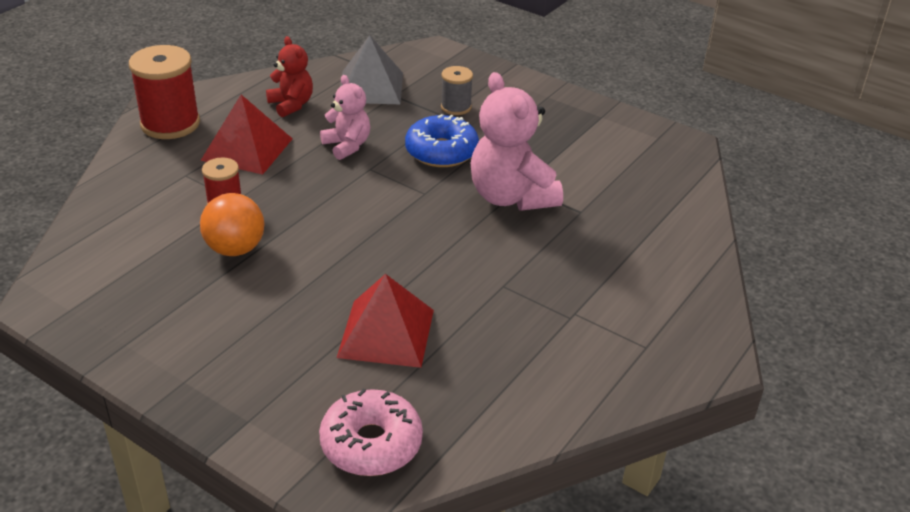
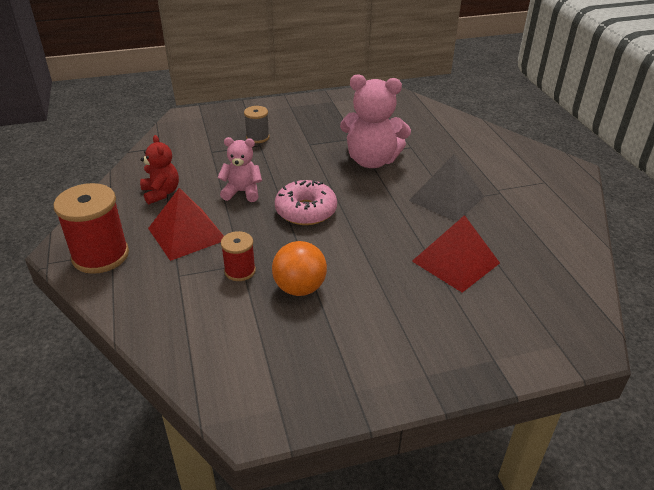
camera: 50 degrees left, 0 degrees up
red teddy bear [266,36,313,117] -> red teddy bear turned 60 degrees clockwise [140,135,179,205]
pink donut [319,389,423,476] -> pink donut moved to [275,180,337,225]
grey pyramid [340,35,403,104] -> grey pyramid moved to [409,154,485,222]
blue donut [405,114,479,167] -> none

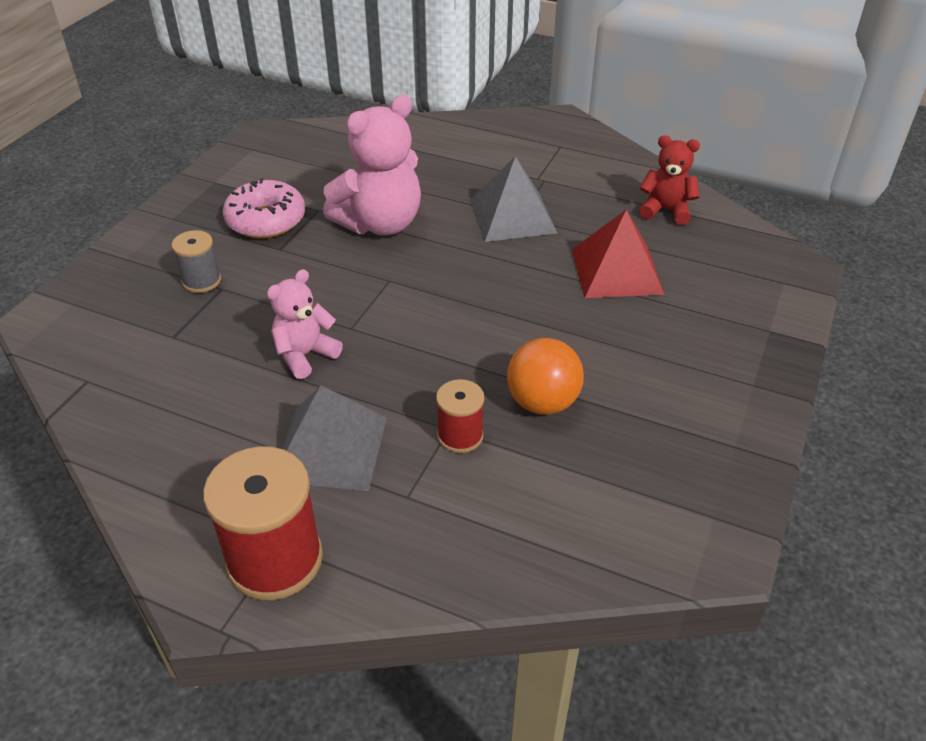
camera: 50 degrees left, 5 degrees up
red teddy bear [140,135,179,205] -> red teddy bear moved to [639,135,700,225]
red pyramid [148,188,224,261] -> grey pyramid [282,385,387,491]
pink donut [275,180,337,225] -> pink donut moved to [223,178,305,238]

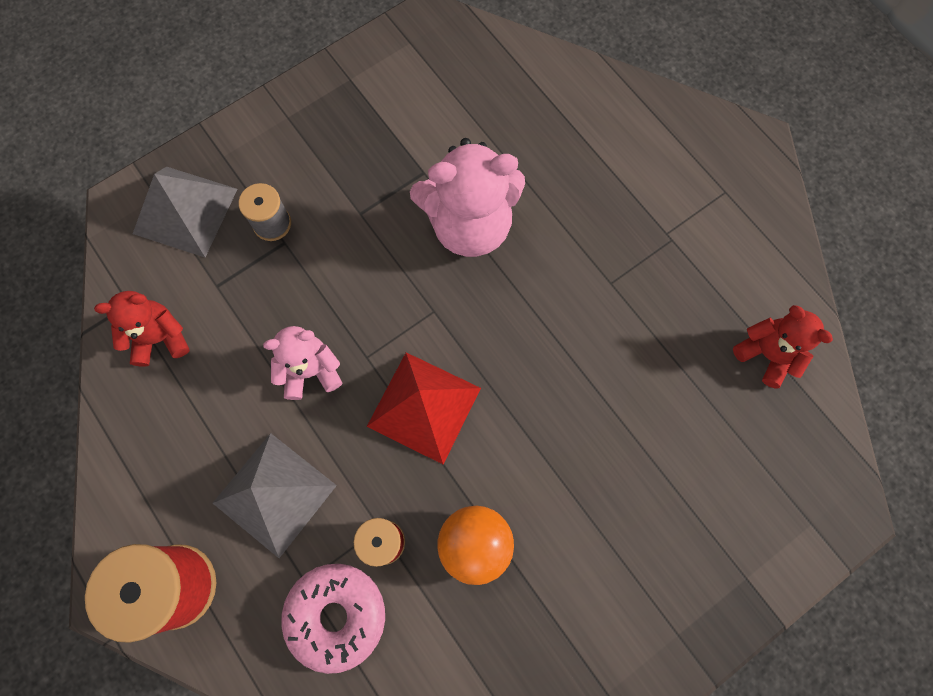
camera: 30 degrees right, 30 degrees up
pink donut [223,178,305,238] -> pink donut moved to [281,564,385,674]
grey pyramid [470,156,557,242] -> grey pyramid moved to [133,167,237,257]
red pyramid [572,210,665,298] -> red pyramid moved to [367,352,481,464]
none -> red teddy bear [94,291,190,367]

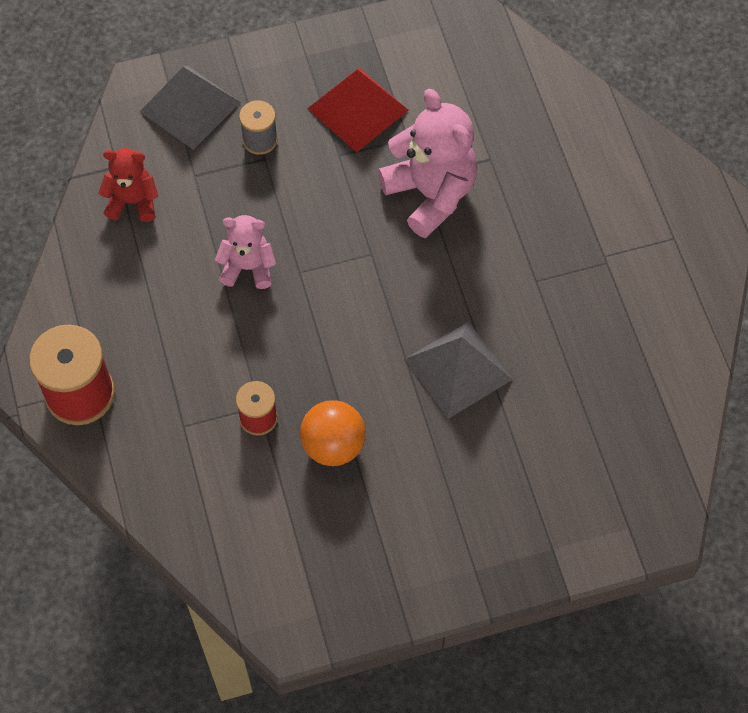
camera: 20 degrees right, 10 degrees down
grey pyramid [213,433,337,558] -> grey pyramid moved to [405,321,513,419]
pink donut [281,564,385,674] -> none
red pyramid [367,352,481,464] -> red pyramid moved to [307,68,409,152]
pink teddy bear [410,138,525,257] -> pink teddy bear turned 135 degrees counterclockwise [378,89,477,238]
red teddy bear [733,305,833,389] -> none

